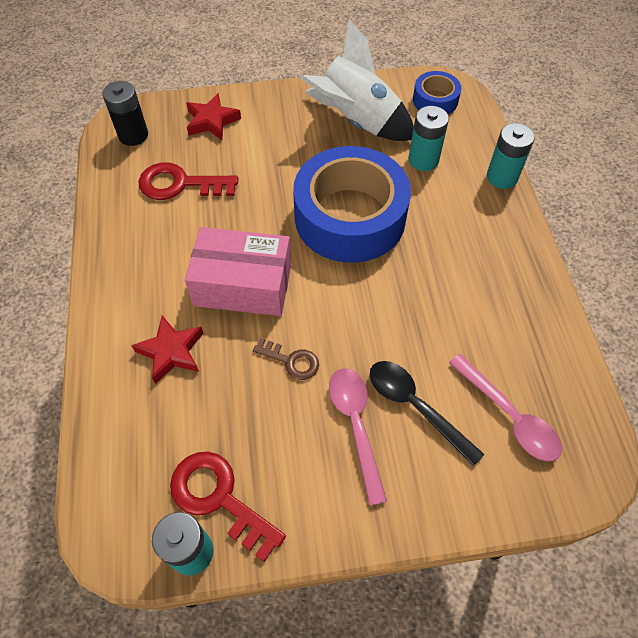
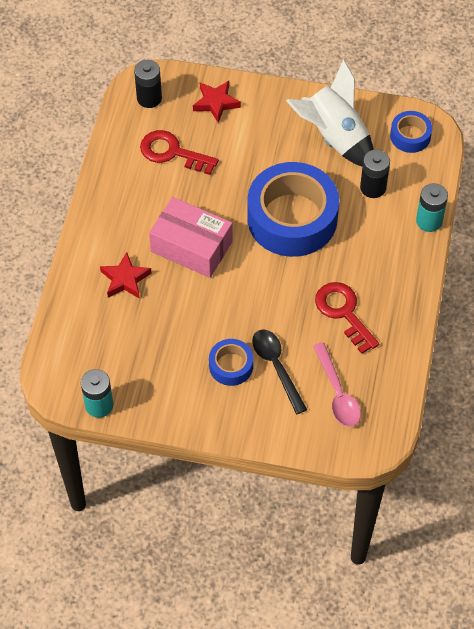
camera: 20 degrees right, 0 degrees up
red key [170,452,286,562] -> red key moved to [315,282,379,354]
brown key [253,338,319,380] -> none
pink spoon [329,368,387,506] -> blue tape [209,339,253,386]
turquoise battery [409,106,449,171] -> black battery [360,150,390,198]

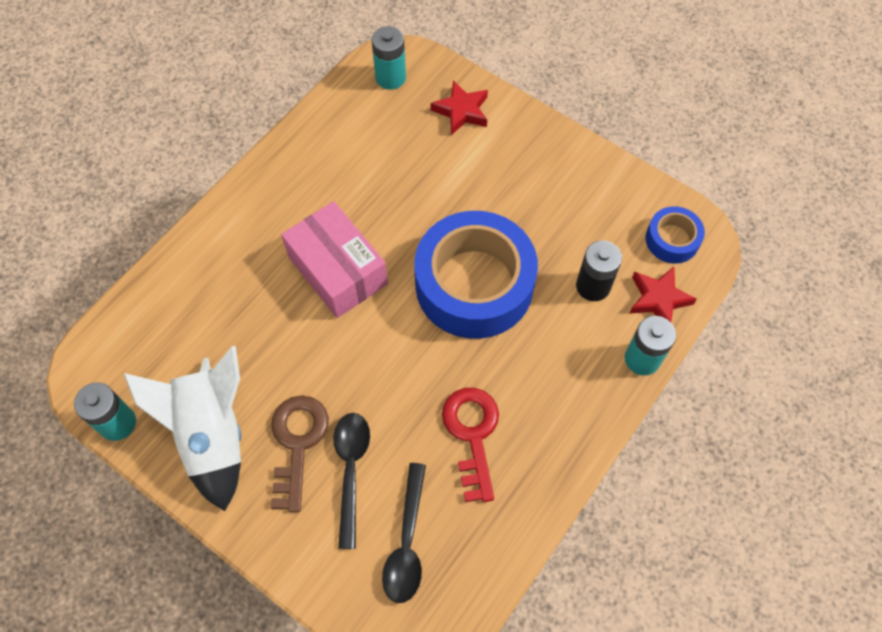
camera: 25 degrees right, 5 degrees up
red star [100,252,152,299] -> red star moved to [629,267,697,322]
black battery [134,60,162,108] -> turquoise battery [371,26,406,90]
red key [140,130,219,175] -> none
blue tape [209,339,253,386] -> brown key [271,395,329,512]
white rocket [286,59,374,167] -> white rocket moved to [124,346,241,511]
pink spoon [313,342,361,427] -> black spoon [382,463,426,603]

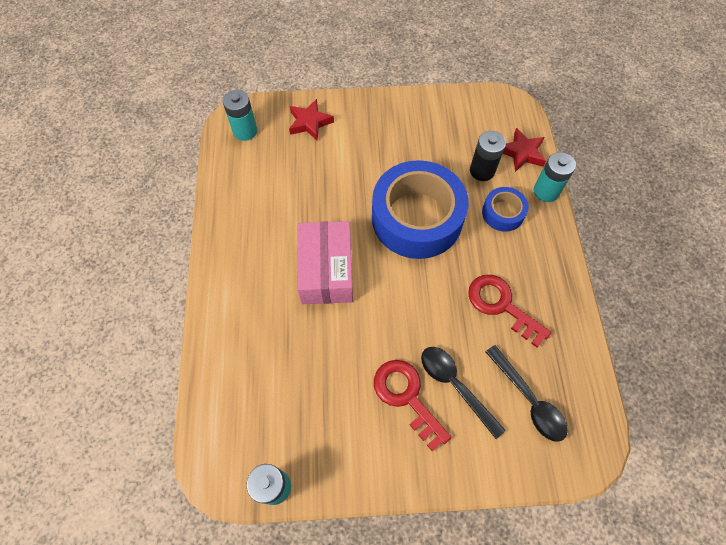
camera: 40 degrees left, 0 degrees up
white rocket [124,346,241,511] -> none
brown key [271,395,329,512] -> red key [374,360,452,451]
pink box [281,201,388,318] -> pink box turned 75 degrees clockwise [297,221,353,304]
blue tape [646,206,705,263] -> blue tape moved to [482,187,529,232]

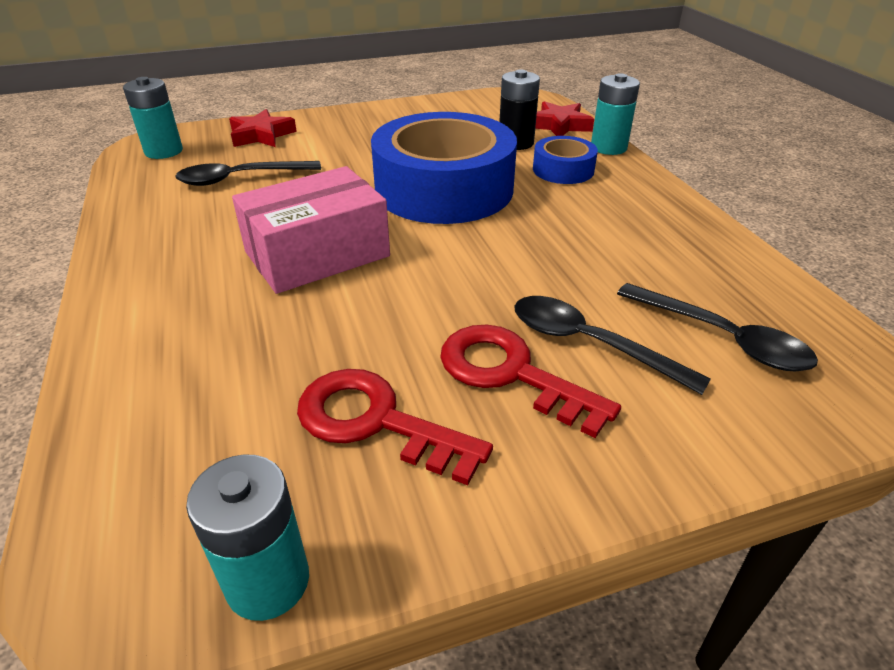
camera: 15 degrees left, 25 degrees down
pink box [297,221,353,304] -> pink box turned 75 degrees clockwise [232,166,390,294]
red key [468,275,552,348] -> red key moved to [297,369,493,485]
none -> black spoon [175,161,321,186]

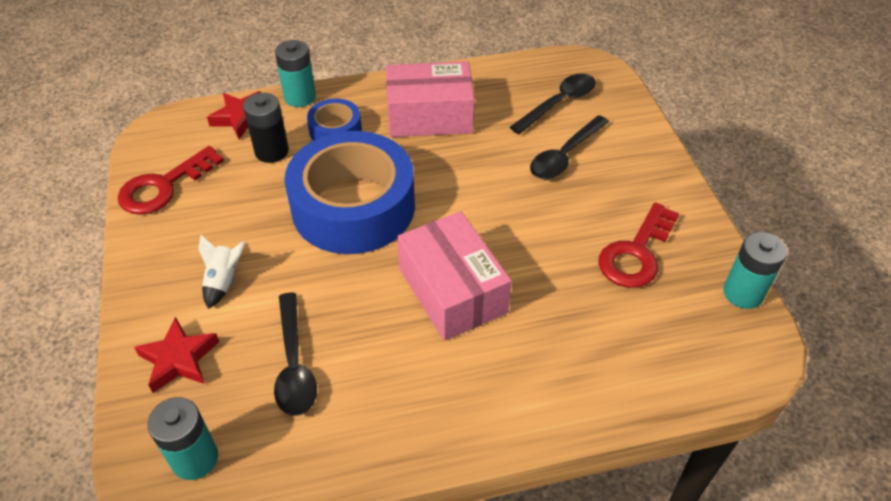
camera: 85 degrees left, 10 degrees up
red key [440,325,621,438] -> red key moved to [118,146,224,215]
none -> white rocket [198,235,245,309]
none -> pink box [386,61,475,137]

